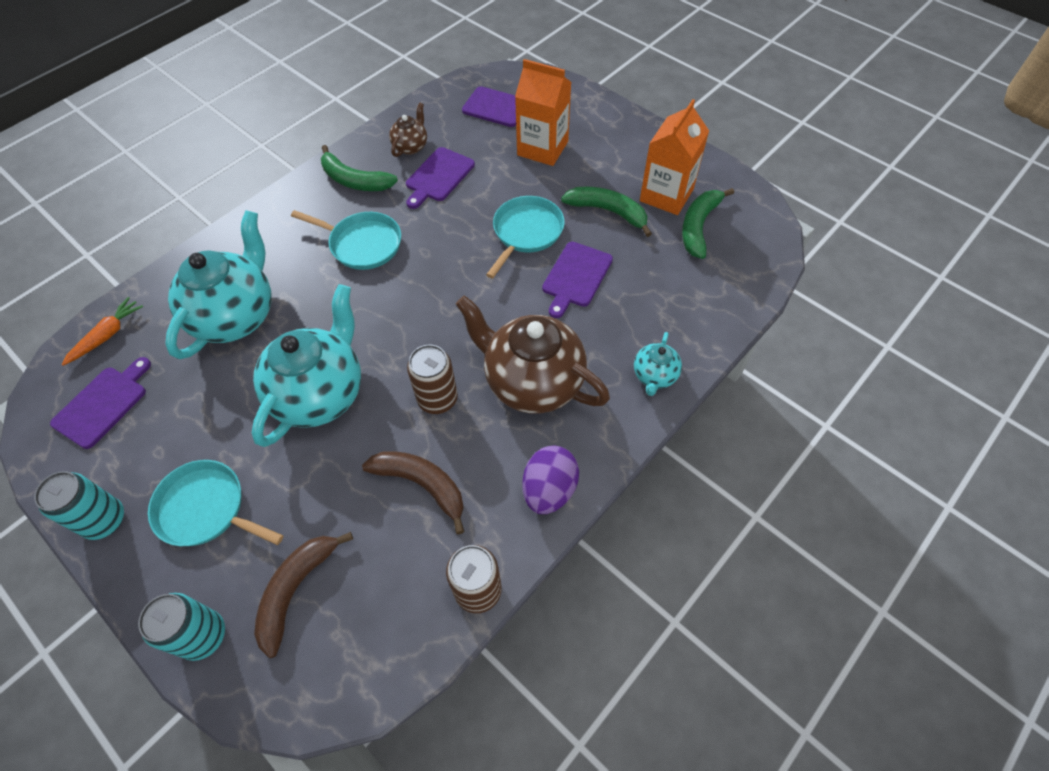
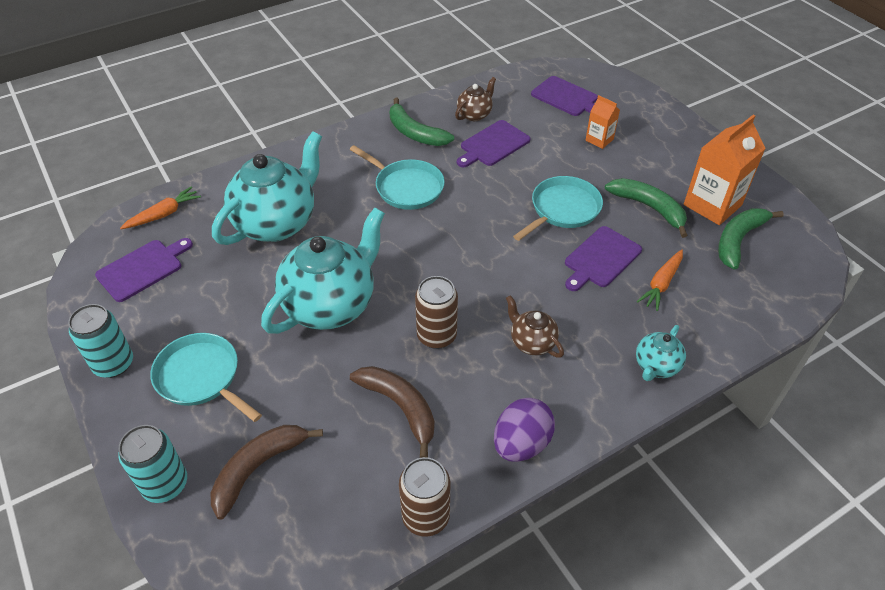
camera: 15 degrees right, 10 degrees down
brown teapot [456,296,610,413] -> brown teapot [506,295,564,358], size x0.48
orange carton [515,59,571,166] -> orange carton [585,95,620,149], size x0.53
none -> orange carrot [637,250,683,311]

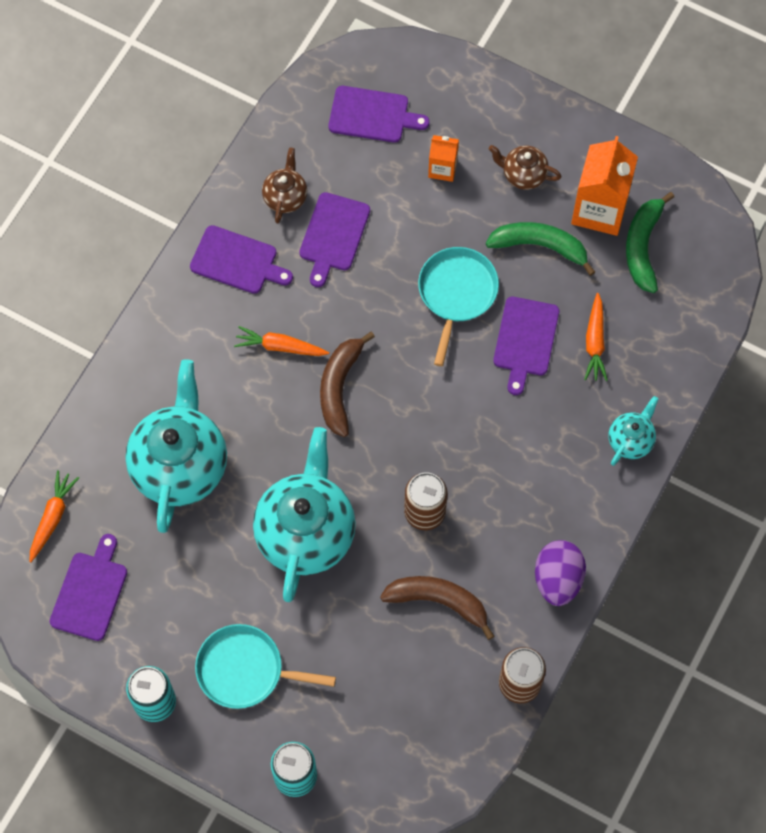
camera: 30 degrees left, 20 degrees up
brown banana [211,425,323,520] -> brown banana moved to [320,332,375,437]
turquoise pan [350,145,445,210] -> orange carrot [234,326,329,356]
green banana [390,98,454,146] -> purple cutting board [190,225,293,294]
brown teapot [506,295,564,358] -> brown teapot moved to [489,145,561,190]
turquoise teapot [636,325,686,381] -> turquoise teapot turned 150 degrees counterclockwise [609,396,659,466]

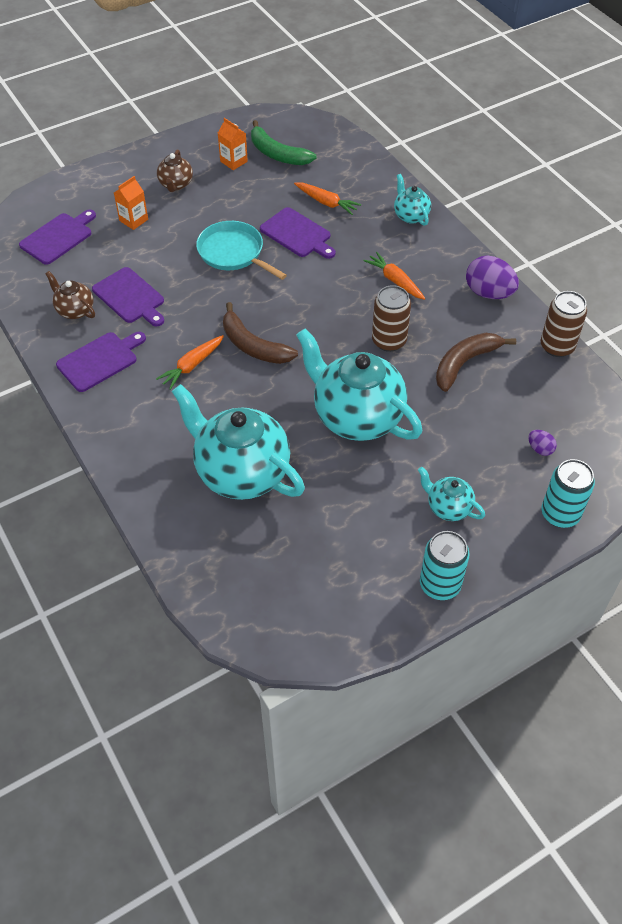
camera: 60 degrees left, 15 degrees down
orange carrot [29,470,79,562] -> orange carrot moved to [363,252,425,300]
purple cutting board [50,534,127,641] -> none
turquoise pan [195,624,336,709] -> turquoise teapot [418,467,485,521]
green banana [486,222,595,276] -> none
brown teapot [489,145,561,190] -> brown teapot turned 45 degrees counterclockwise [157,149,193,192]
orange carton [571,136,638,236] -> orange carton [218,118,248,170], size x0.53
none -> purple egg [528,430,557,456]

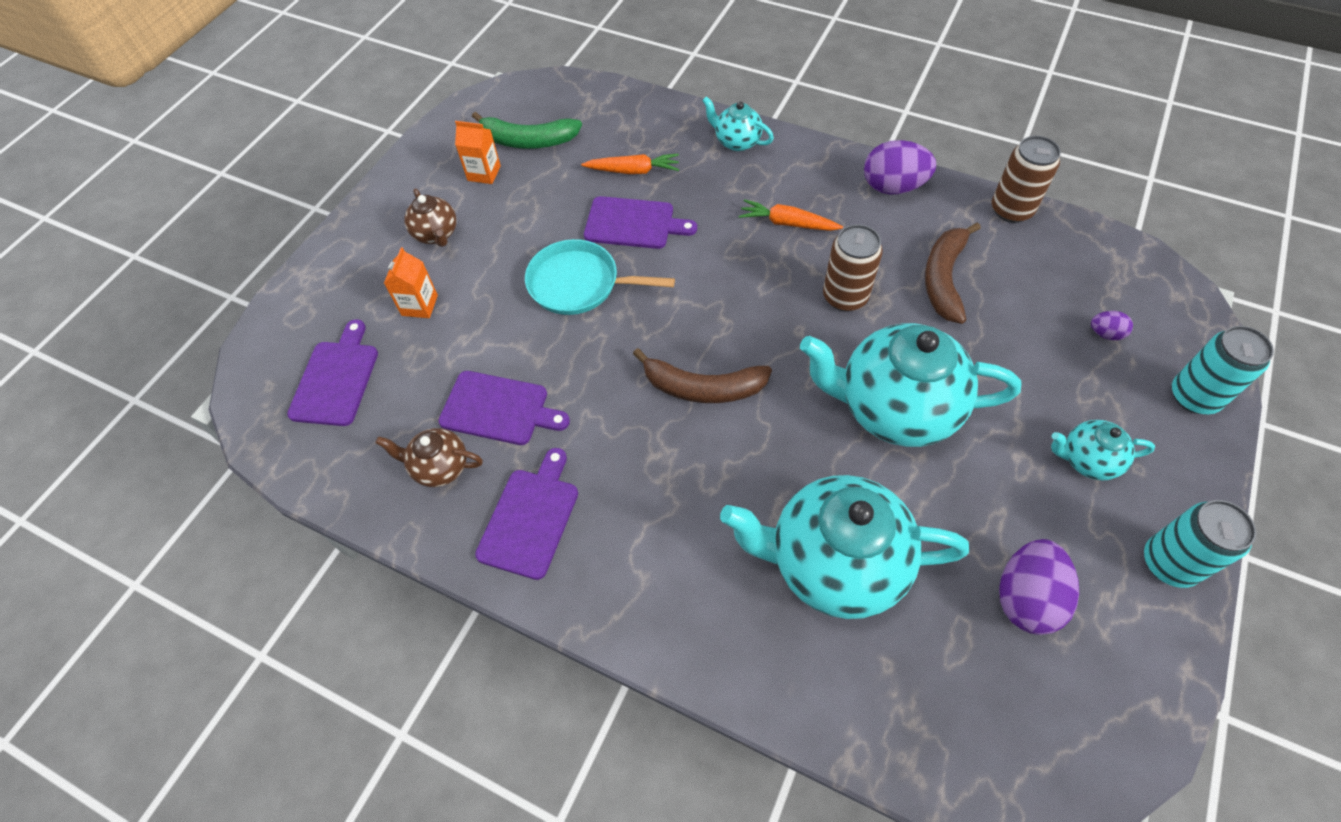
camera: 30 degrees left, 5 degrees up
orange carrot [156,335,224,390] -> none
none -> purple egg [999,539,1079,635]

